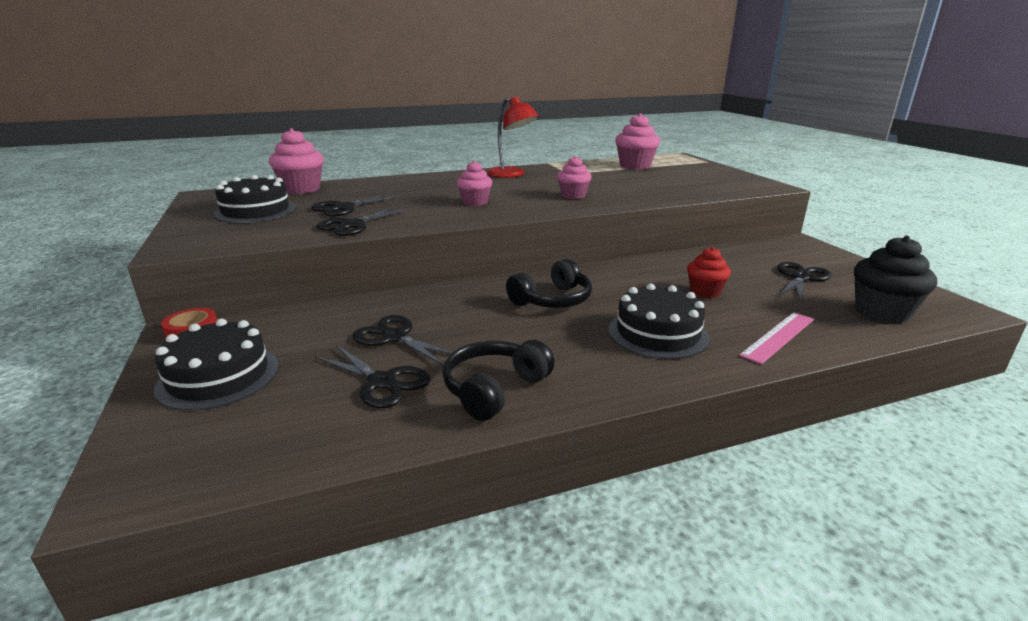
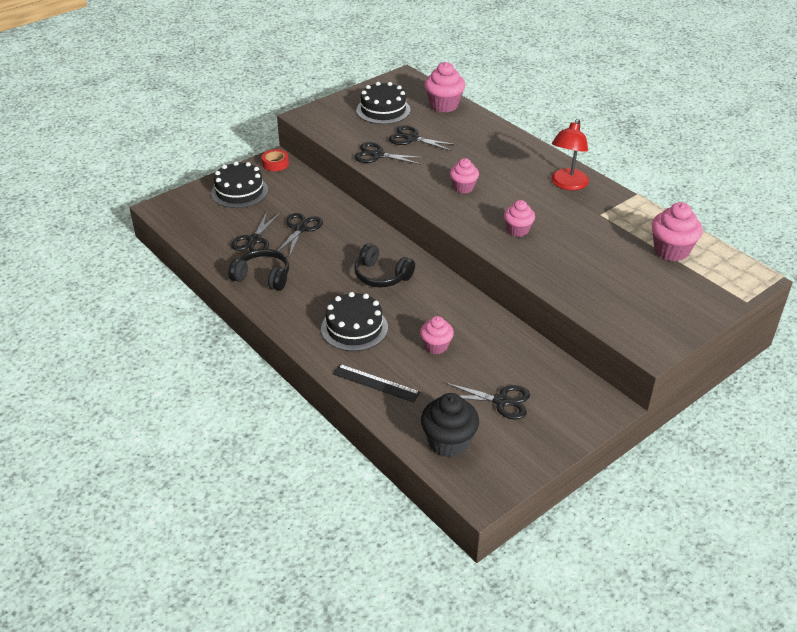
camera: 70 degrees right, 15 degrees up
red cupcake [687,247,731,299] -> pink cupcake [420,316,454,354]
pink ruler [739,312,814,364] -> black ruler [333,364,420,402]

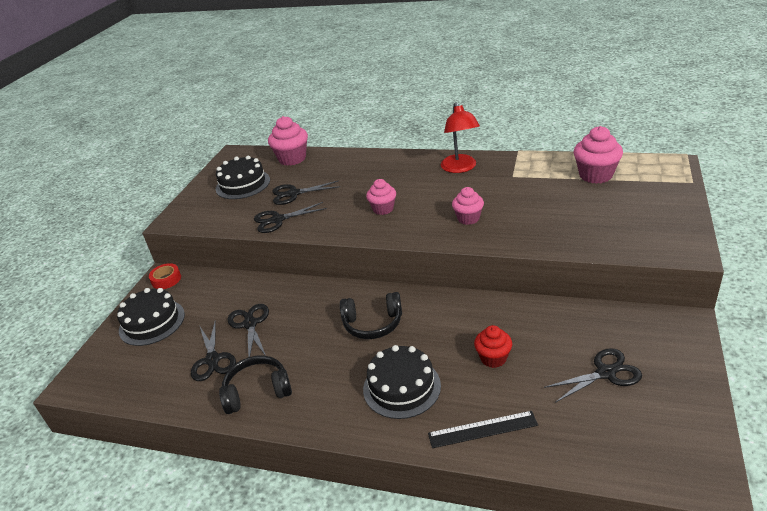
camera: 30 degrees left, 5 degrees down
pink cupcake [420,316,454,354] -> red cupcake [474,325,512,368]
black cupcake [421,393,479,458] -> none

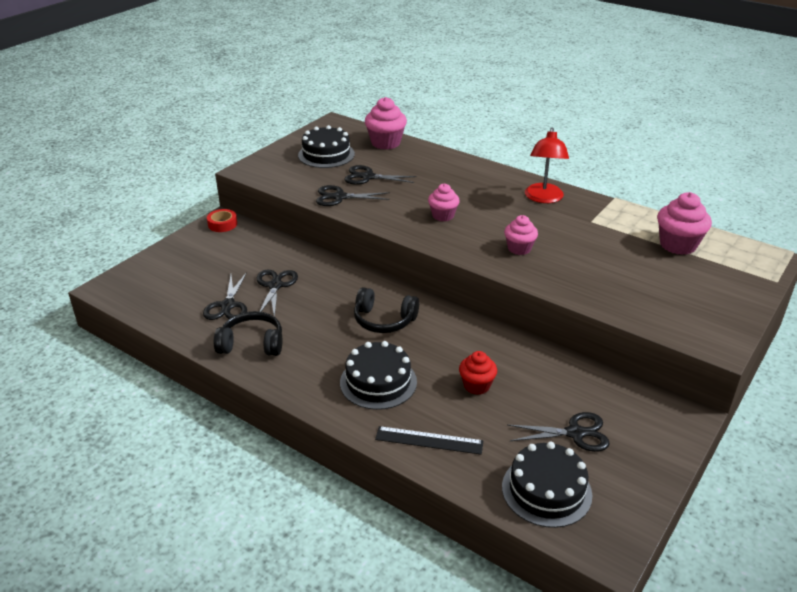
camera: 15 degrees right, 0 degrees up
black cake [117,288,185,346] -> black cake moved to [502,442,592,528]

